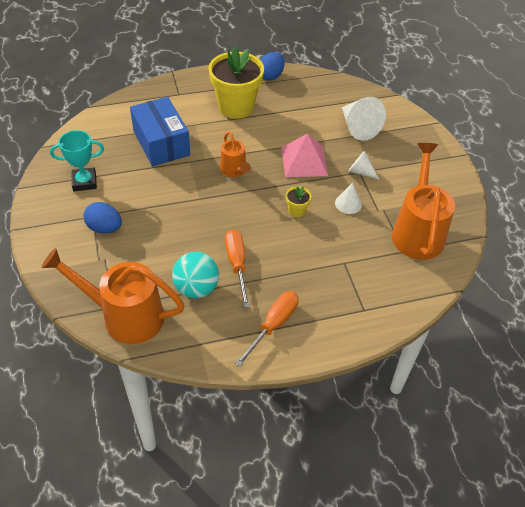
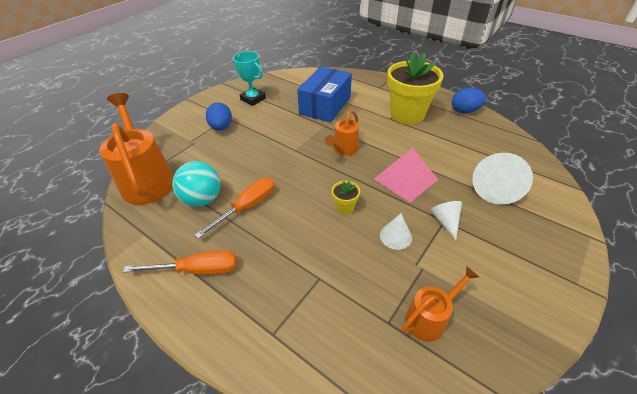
camera: 55 degrees right, 5 degrees down
orange watering can [392,143,455,260] -> orange watering can [402,266,479,342], size x0.54

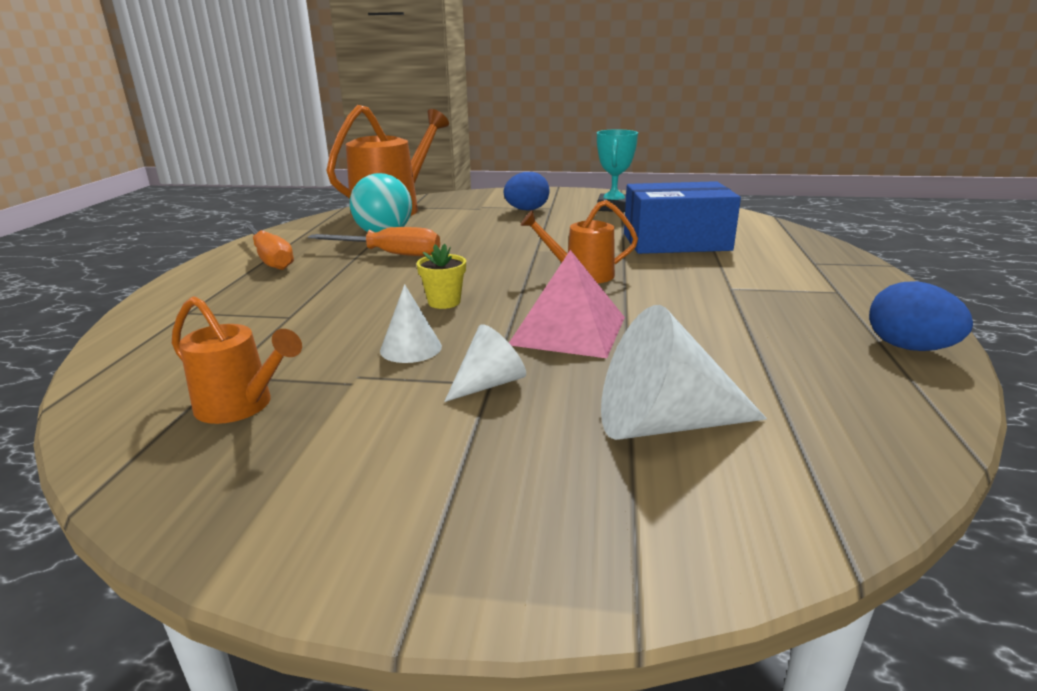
camera: 60 degrees right, 20 degrees down
yellow flower pot [387,52,444,124] -> none

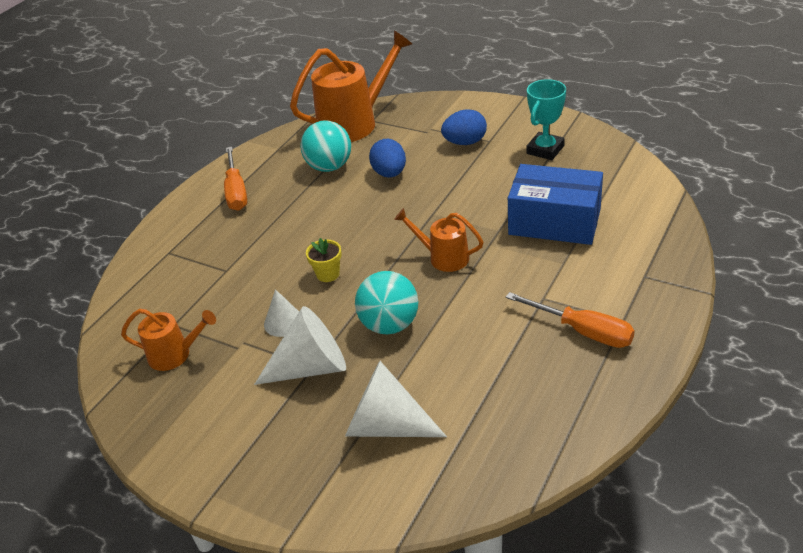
camera: 25 degrees right, 15 degrees up
orange watering can [172,296,302,424] -> orange watering can turned 45 degrees counterclockwise [121,309,216,371]
orange screwdriver [308,227,440,256] -> orange screwdriver moved to [506,292,635,348]
white cone [444,324,526,402] -> white cone [254,306,346,385], size x1.77
pink pyramid [509,250,625,358] -> turquoise ball [355,271,418,334]
blue egg [869,281,973,351] -> blue egg moved to [369,139,406,178]

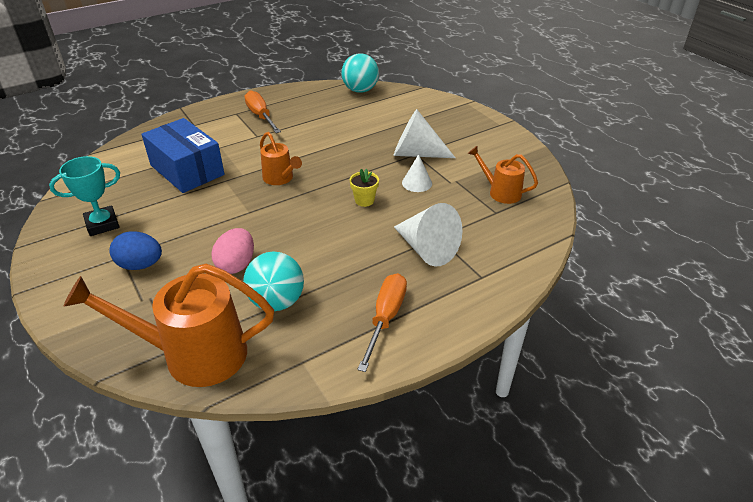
camera: 155 degrees left, 0 degrees up
white cone [345,361,447,437] -> white cone moved to [394,203,462,266]
turquoise ball [355,271,418,334] -> turquoise ball moved to [341,53,379,93]
blue egg [369,139,406,178] -> pink egg [212,228,254,274]

